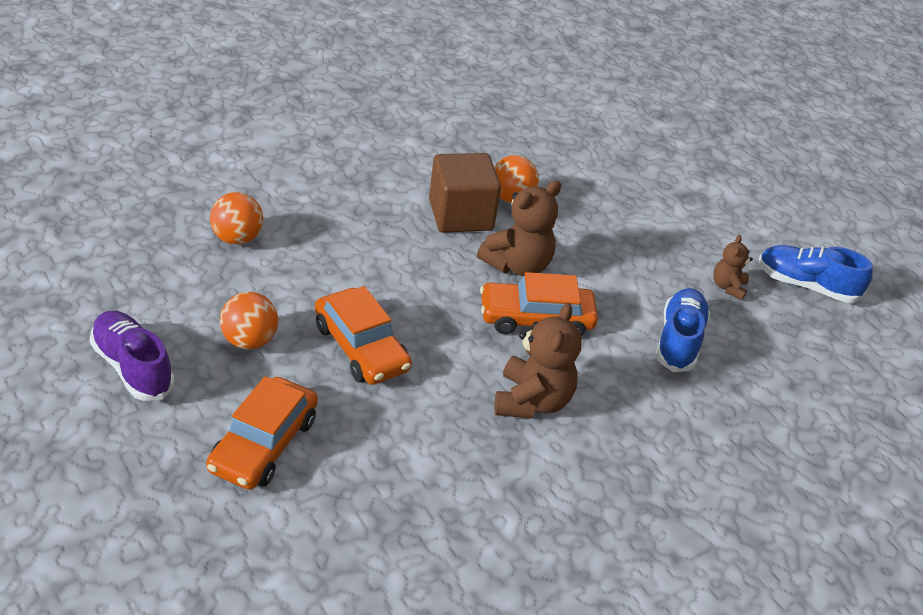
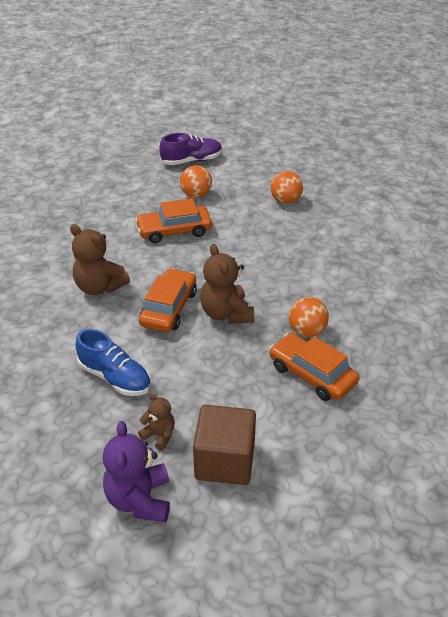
camera: 115 degrees right, 0 degrees up
orange car [206,376,318,490] -> orange car moved to [269,333,359,401]
brown cube [429,153,501,233] -> brown cube moved to [193,405,256,485]
blue shoe [759,245,873,303] -> purple teddy bear [103,421,170,523]

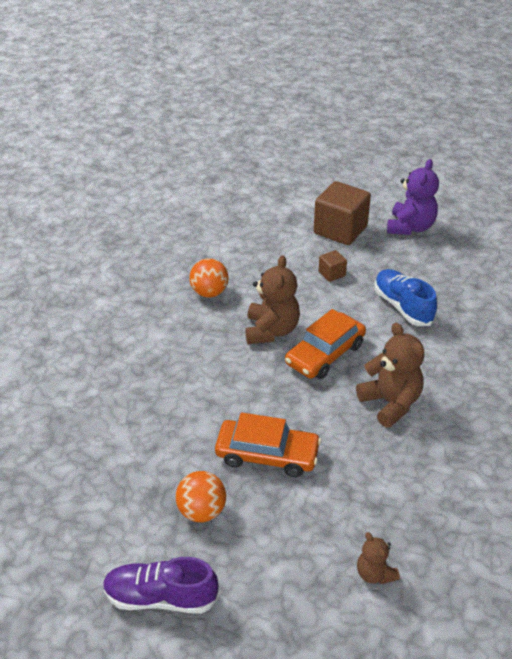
camera: 155 degrees left, 0 degrees up
brown teddy bear [138,394,175,451] -> brown teddy bear moved to [357,532,400,584]
orange car [269,333,359,401] -> none
orange ball [270,171,303,204] -> none
none -> brown cube [319,250,347,282]

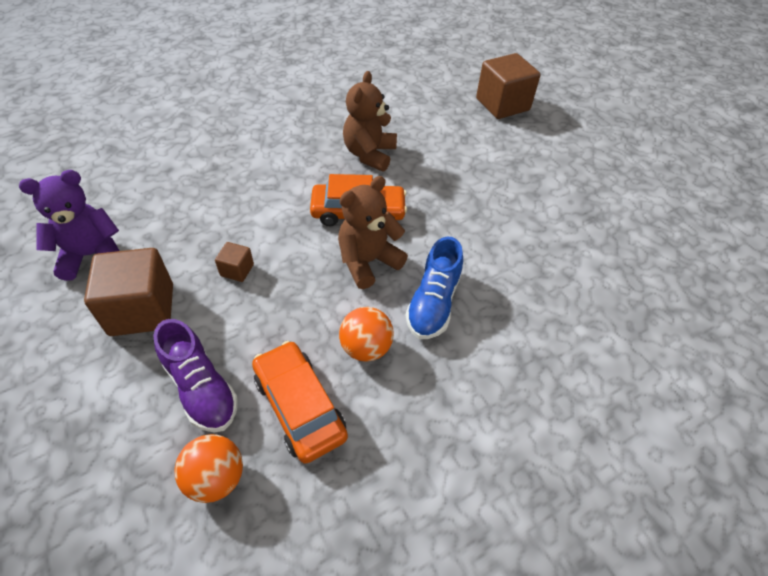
camera: 135 degrees left, 10 degrees up
purple shoe [103,557,219,614] -> purple shoe moved to [153,319,238,432]
orange ball [176,471,226,522] -> orange ball moved to [175,434,243,503]
orange car [215,412,321,477] -> orange car moved to [252,341,348,464]
brown teddy bear [357,532,400,584] -> brown cube [476,53,540,119]
blue shoe [374,269,437,326] -> blue shoe moved to [406,237,463,339]

